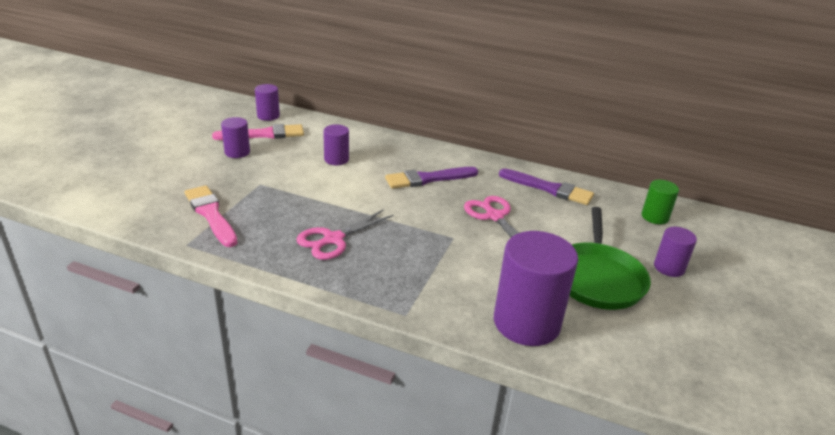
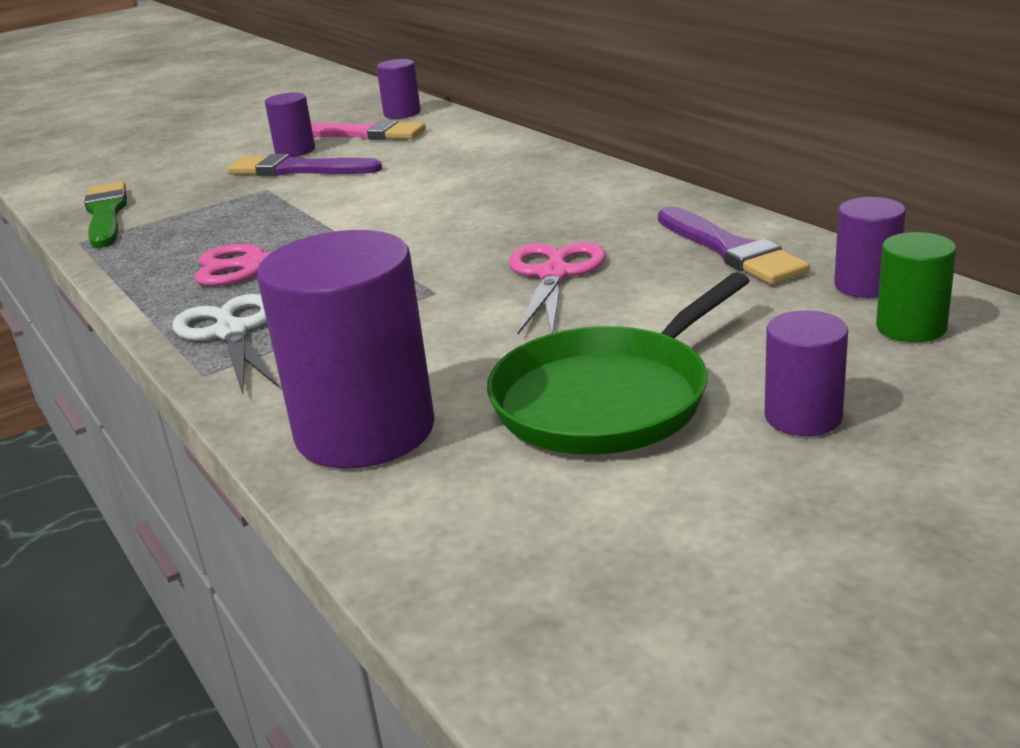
camera: 40 degrees right, 5 degrees down
pink brush [185,185,237,247] -> none
purple cylinder [323,124,349,165] -> purple cylinder moved to [834,197,906,298]
purple brush [385,167,478,189] -> purple brush moved to [228,154,382,176]
none -> green brush [84,181,127,248]
none -> white scissors [172,294,279,394]

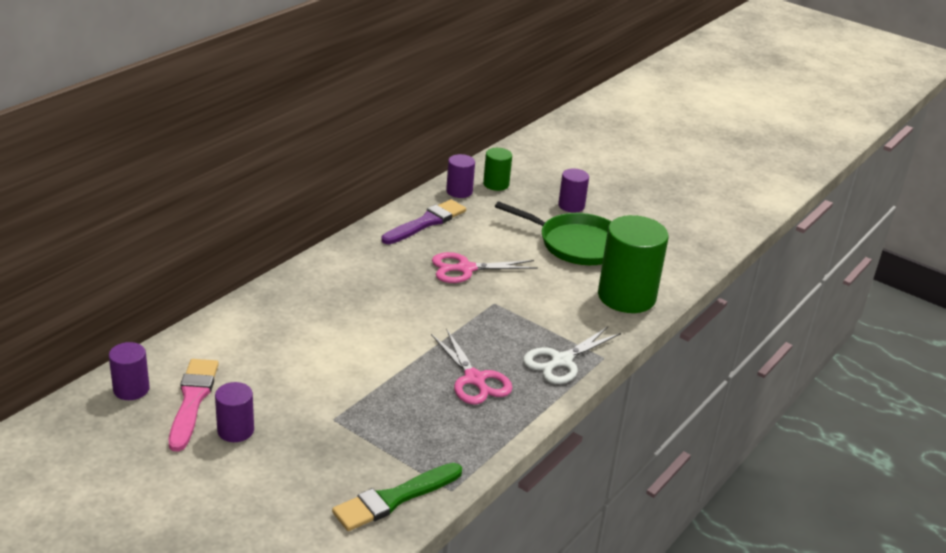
camera: 115 degrees left, 5 degrees up
purple brush [228,154,382,176] -> none
purple cylinder [257,230,435,469] -> green cylinder [598,215,669,313]

